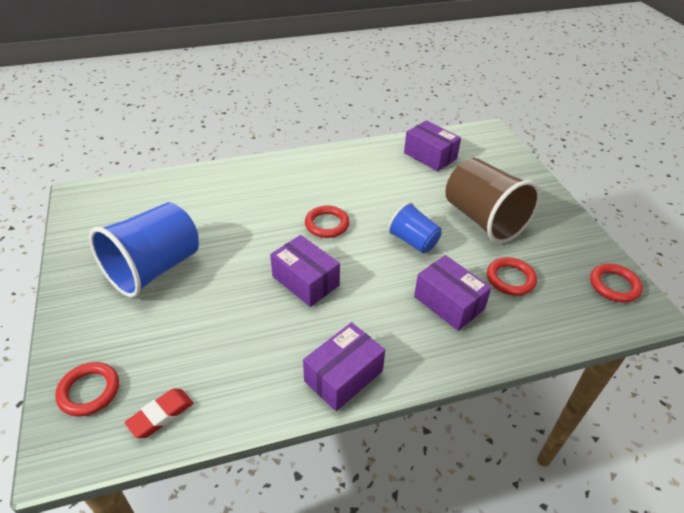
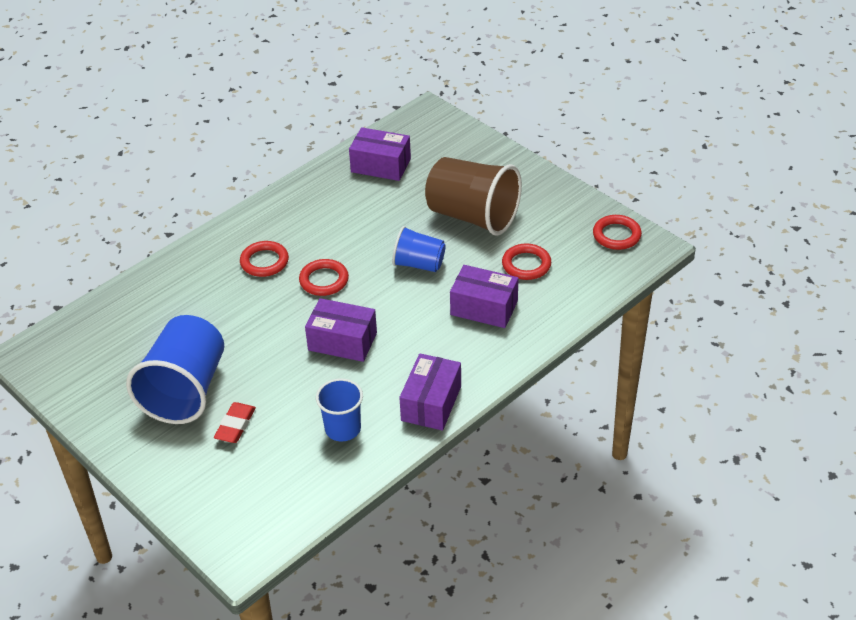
camera: 25 degrees left, 0 degrees up
red ring [55,362,119,416] -> red ring moved to [240,241,289,277]
red eraser [125,389,193,438] -> red eraser moved to [214,402,256,443]
none -> blue cup [316,378,363,442]

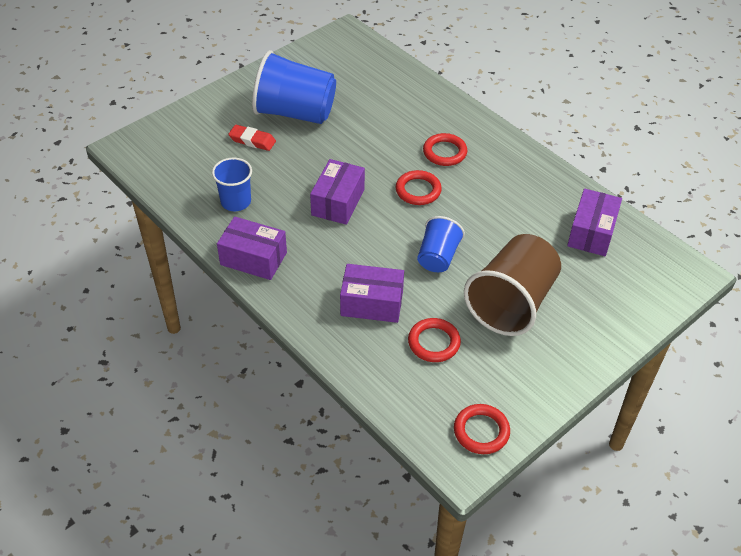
camera: 90 degrees right, 5 degrees up
purple box [450,265,518,328] -> purple box turned 75 degrees clockwise [340,264,404,323]

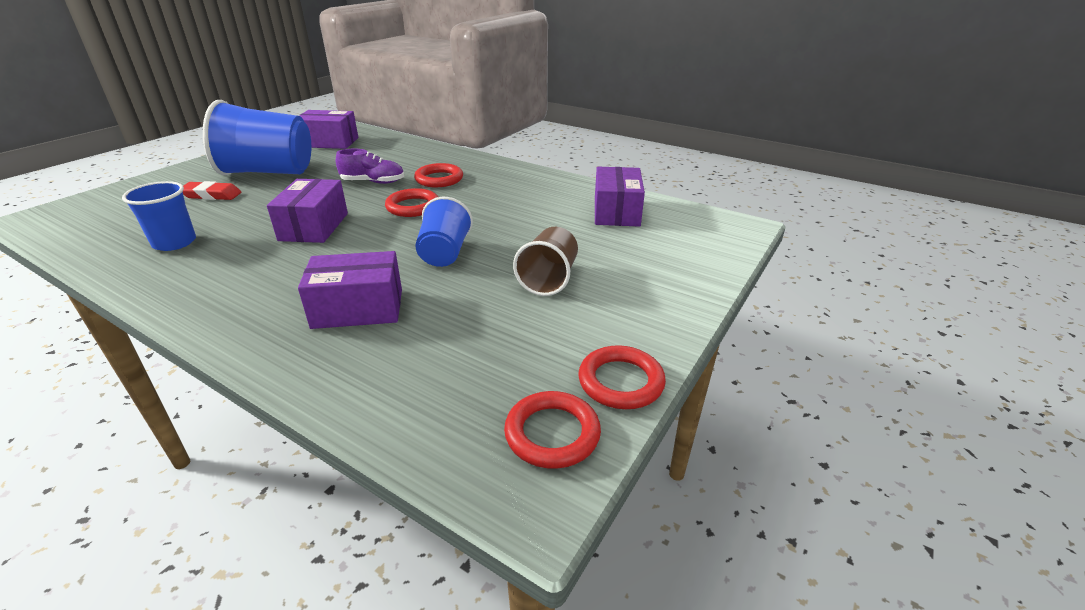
camera: 15 degrees left, 15 degrees down
purple box [217,216,287,280] -> purple box moved to [299,110,358,149]
red ring [408,318,461,362] -> red ring moved to [578,345,666,409]
brown cup [464,234,561,336] -> brown cup [513,227,578,296], size x0.56
none -> purple shoe [336,149,404,184]

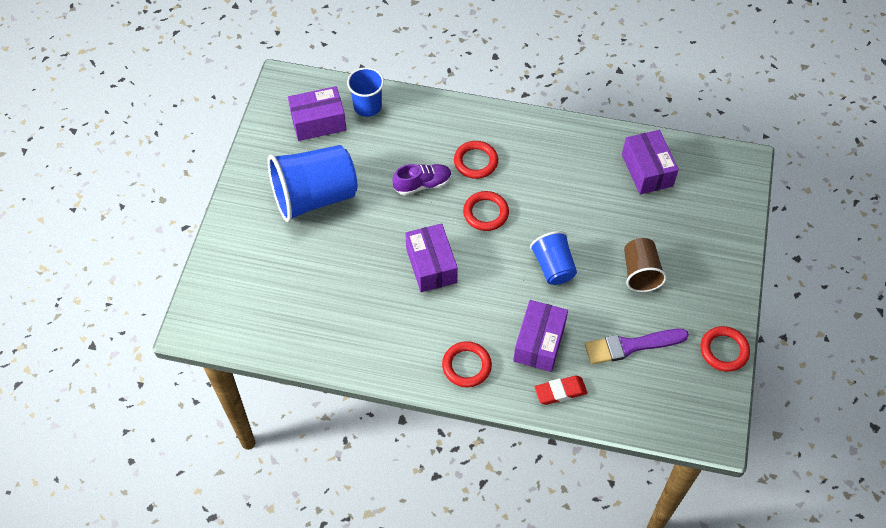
camera: 20 degrees left, 25 degrees up
blue cup [122,181,196,251] -> blue cup moved to [347,67,384,117]
red eraser [183,181,241,200] -> red eraser moved to [535,375,587,405]
purple box [298,251,402,329] -> purple box turned 45 degrees counterclockwise [513,300,568,372]
red ring [504,391,601,469] -> red ring moved to [442,341,492,387]
none -> purple brush [585,329,689,365]

